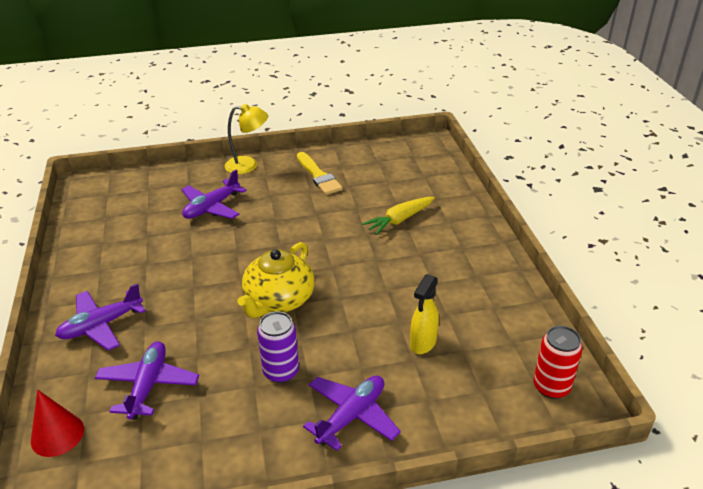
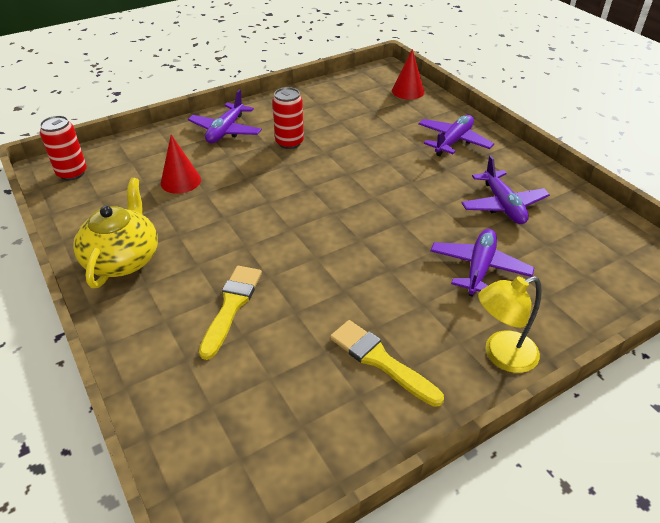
camera: 160 degrees right, 5 degrees up
purple plane [95,341,199,420] -> purple plane moved to [461,155,550,224]
yellow teapot [237,242,315,318] -> yellow teapot moved to [73,178,158,288]
purple can [257,311,299,383] -> red can [272,87,304,149]
yellow carrot [362,197,435,235] -> yellow brush [199,266,262,360]
yellow spray bottle [410,274,439,354] -> red cone [161,135,201,194]

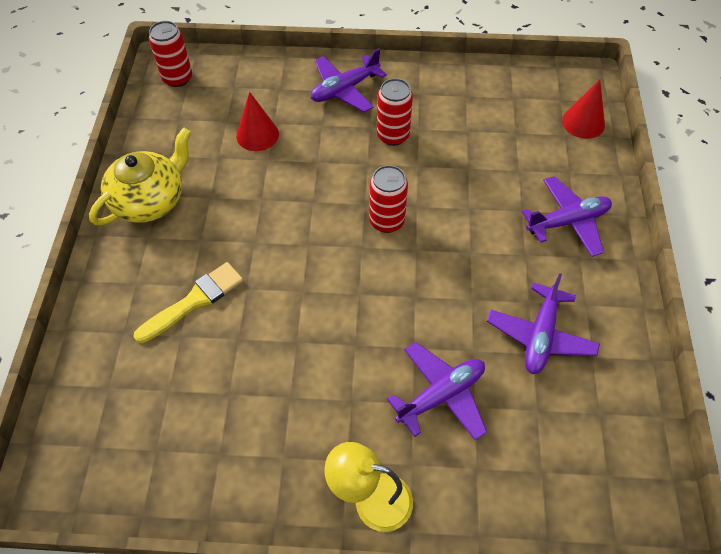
camera: 35 degrees right, 15 degrees up
yellow brush [330,320,444,407] -> none
none -> red can [369,165,408,233]

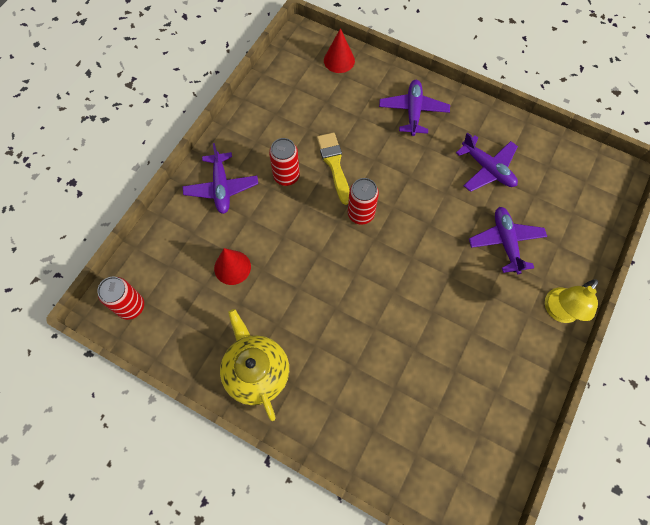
camera: 65 degrees left, 10 degrees up
yellow brush [133,262,243,343] -> yellow brush moved to [317,132,349,205]

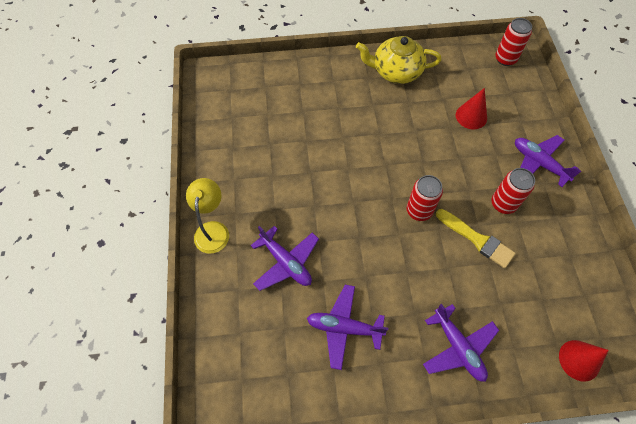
camera: 145 degrees right, 5 degrees down
yellow teapot [220,309,289,421] -> yellow teapot turned 150 degrees clockwise [356,36,441,84]

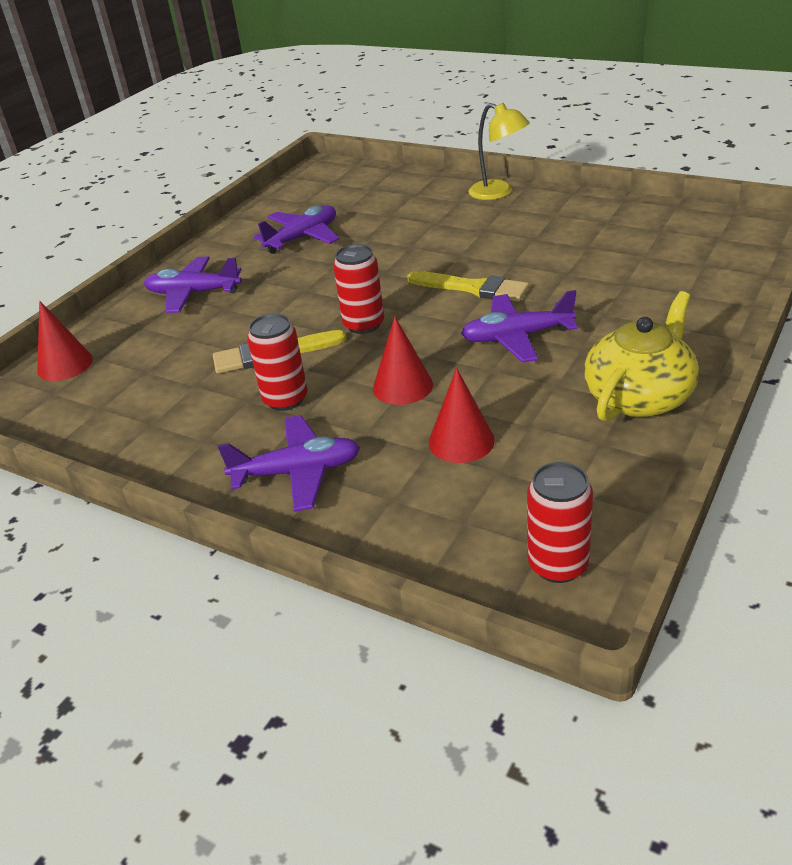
camera: 130 degrees right, 25 degrees down
purple plane [251,226,319,291] -> purple plane moved to [461,290,578,363]
none -> red cone [373,317,433,405]
none -> yellow brush [407,271,529,302]

